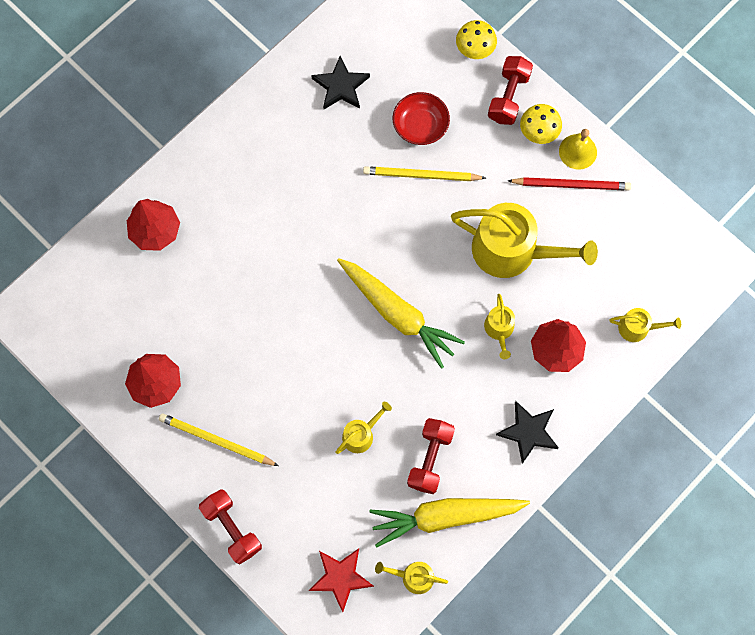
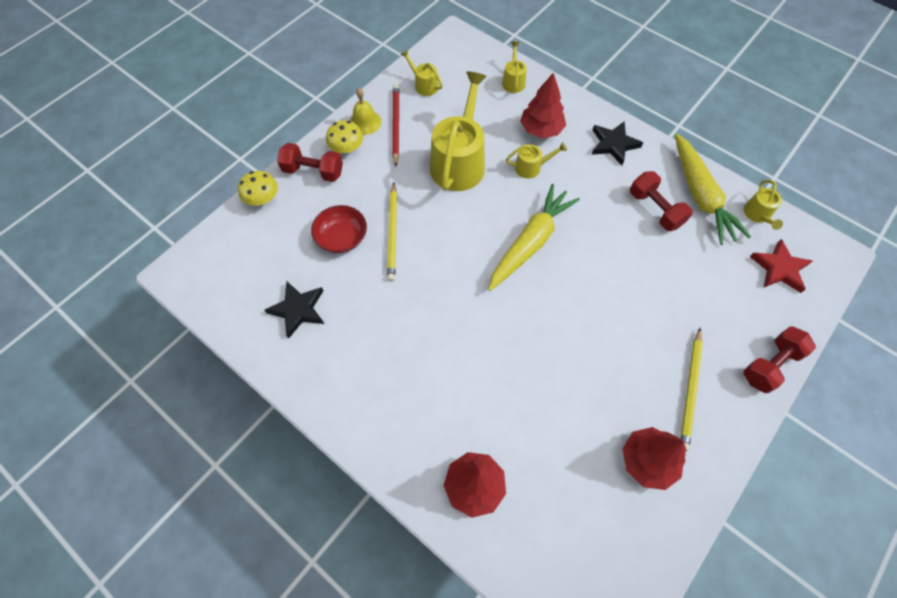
camera: 95 degrees left, 10 degrees down
yellow watering can [335,402,392,454] -> yellow watering can moved to [401,49,443,96]
red dumbbell [407,418,455,494] -> red dumbbell turned 45 degrees clockwise [630,171,693,231]

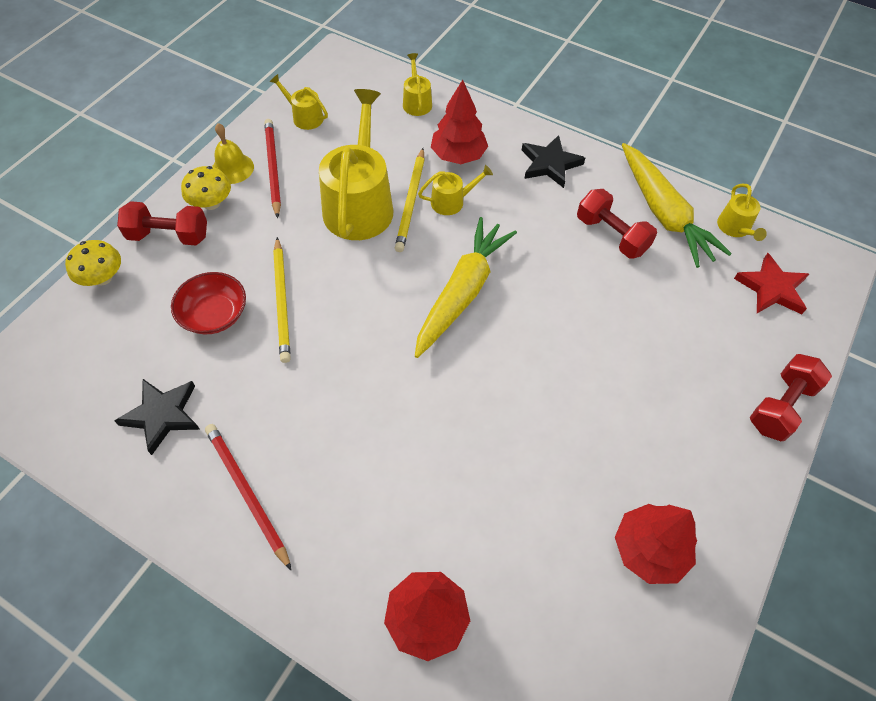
camera: 10 degrees left, 5 degrees down
yellow pencil [681,328,703,451] -> yellow pencil moved to [395,148,424,252]
none -> red pencil [205,424,291,570]

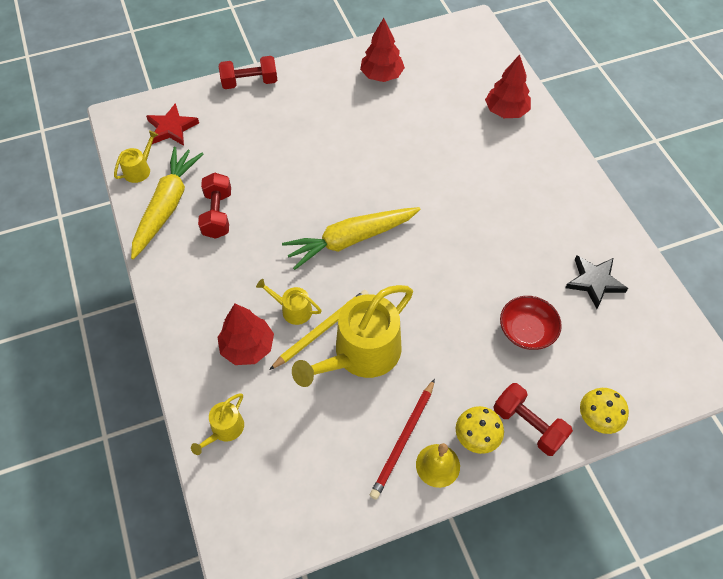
camera: 140 degrees left, 0 degrees up
red pencil [205,424,291,570] -> none
yellow watering can [270,74,328,130] -> none
yellow pencil [273,237,291,363] -> none
black star [522,135,585,188] -> none

